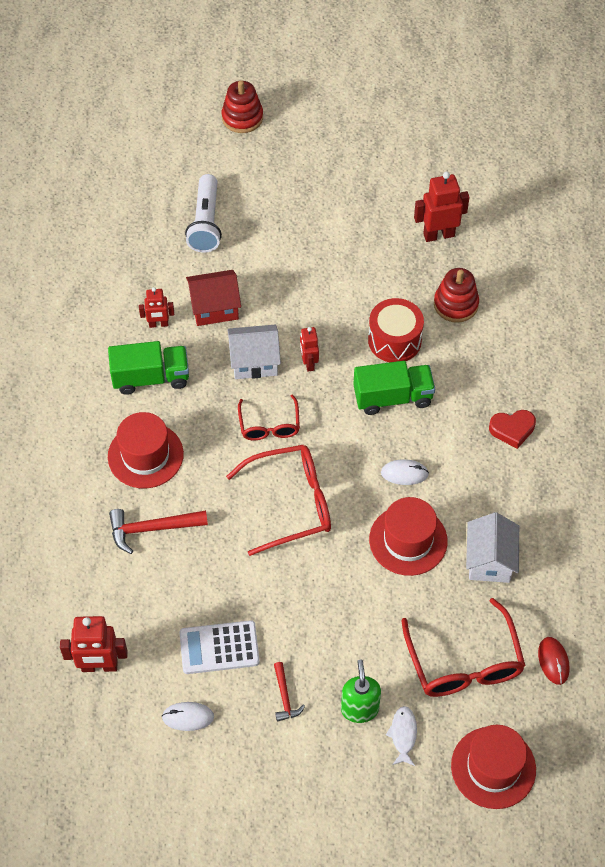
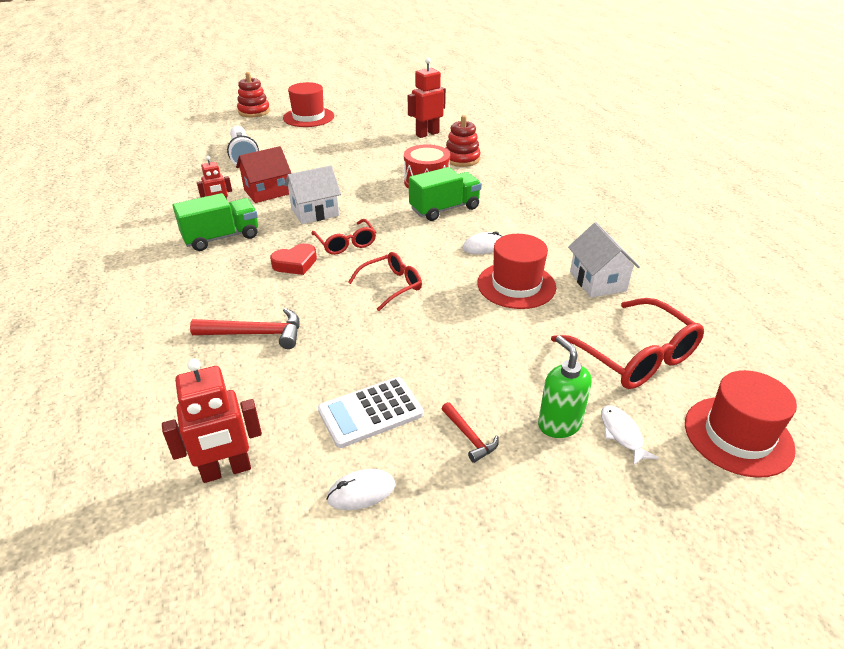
camera: 20 degrees left, 20 degrees down
red hat [108,412,184,488] -> red hat moved to [283,82,334,127]
red hammer [109,509,208,554] -> red hammer turned 150 degrees counterclockwise [190,308,300,349]
red glasses [226,445,331,556] -> red glasses [348,252,422,311], size x0.60
red robot [300,327,319,372] -> none
red heart [489,410,536,449] -> red heart moved to [270,243,317,275]
red mouse [538,637,570,685] -> none

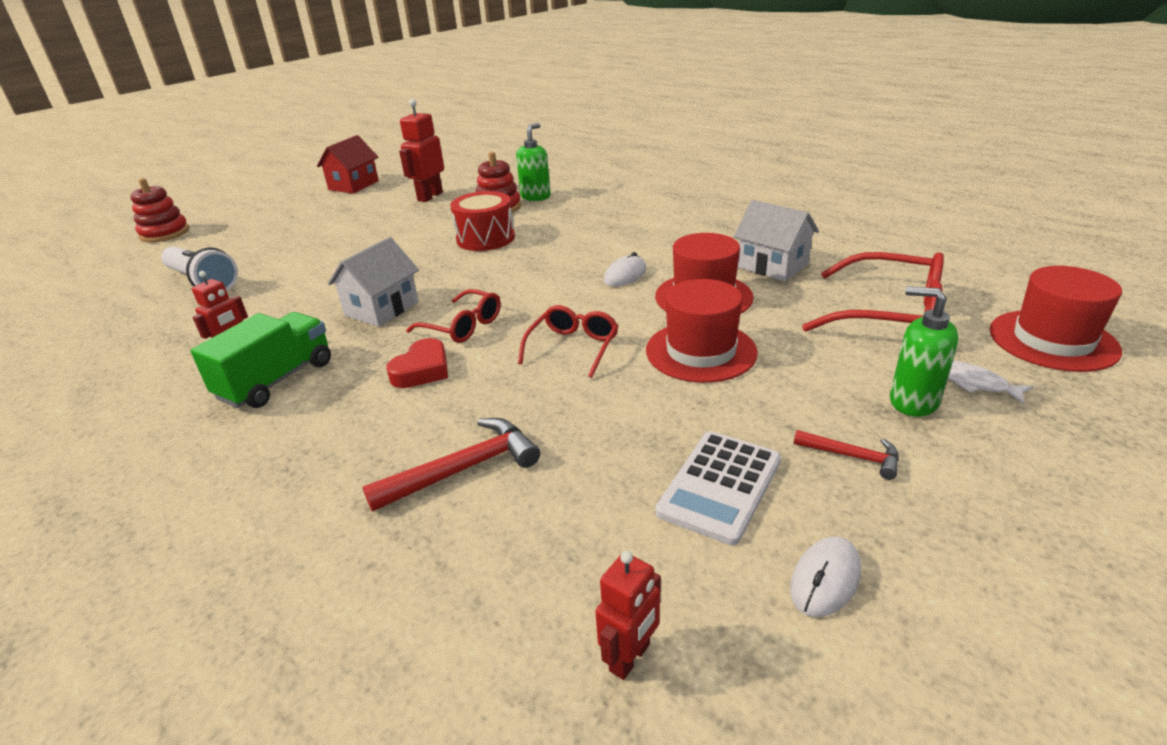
camera: 30 degrees left, 5 degrees down
red robot [162,358,262,483] -> red robot [595,551,661,680], size x0.62
red house [236,146,291,203] -> red house moved to [317,135,379,194]
red hat [283,82,334,127] -> red hat moved to [646,279,758,383]
green truck [409,167,482,221] -> none
none -> green soap dispenser [516,123,551,201]

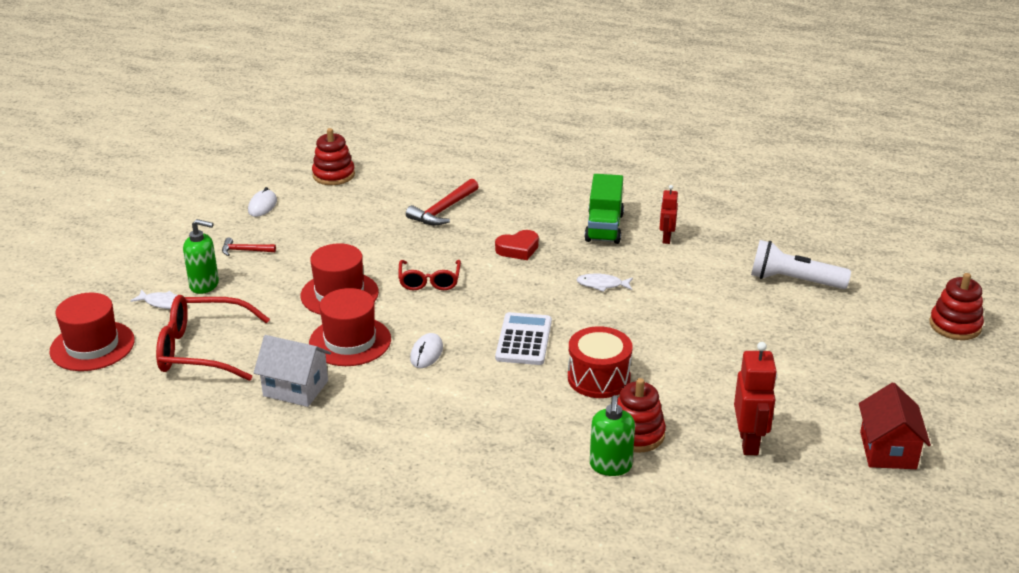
camera: 155 degrees right, 0 degrees up
white house [328,237,419,327] -> white fish [576,273,633,292]
red heart [386,338,448,388] -> red heart turned 120 degrees counterclockwise [495,230,539,260]
red glasses [406,289,501,343] -> none
red robot [595,551,661,680] -> red stacking toy [312,128,355,185]
white calculator [655,431,781,545] -> white calculator moved to [495,312,552,365]

